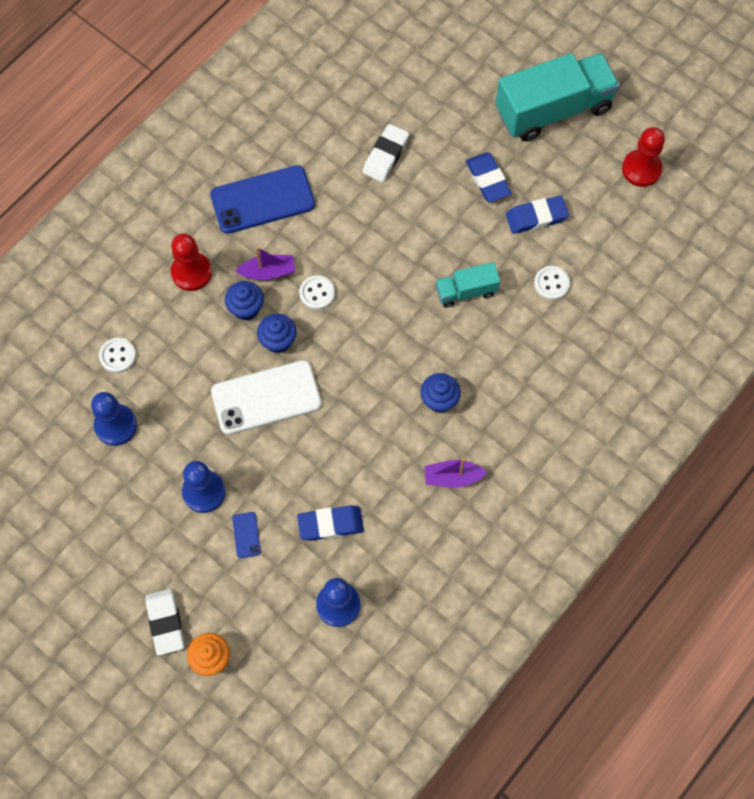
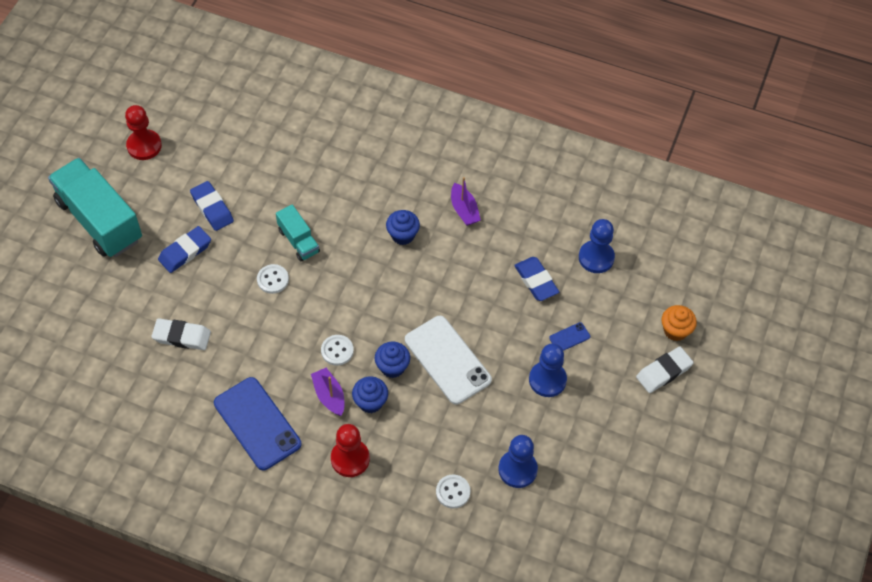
camera: 110 degrees left, 10 degrees down
white button [534,266,570,300] -> white button moved to [257,264,289,294]

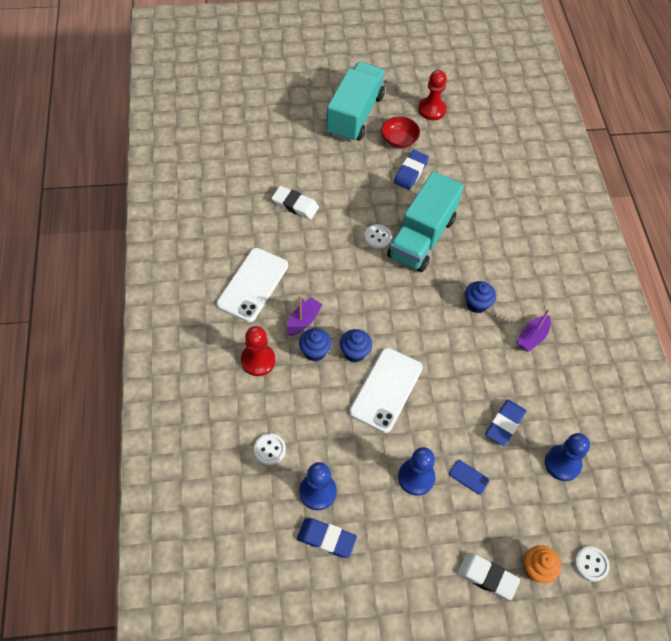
camera: 60 degrees right, 0 degrees up
white eraser [152,318,211,350] -> white eraser turned 45 degrees counterclockwise [272,186,319,220]
blue eraser [158,226,211,273] -> blue eraser moved to [297,518,357,558]
blue phone [214,377,301,470] -> white phone [216,248,288,322]
turquoise truck [276,204,320,261] -> turquoise truck [387,171,464,272], size x2.00
white button [321,335,354,366] -> white button moved to [575,546,610,582]
none -> red bowl [381,116,420,148]

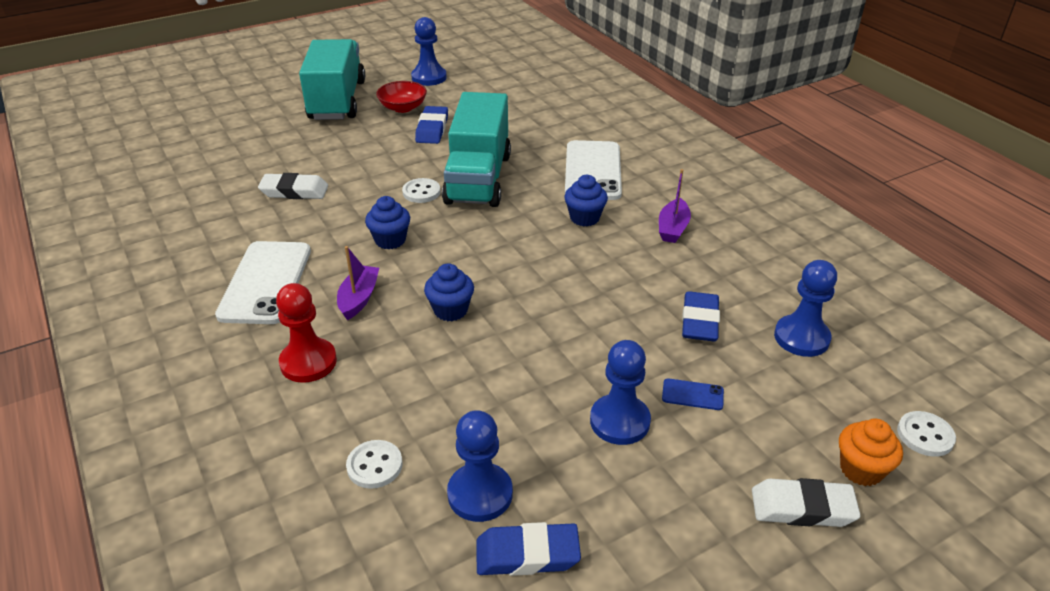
camera: 20 degrees left, 20 degrees down
blue cupcake [299,328,332,361] -> blue cupcake moved to [365,196,410,249]
white phone [349,348,423,433] -> white phone moved to [565,140,622,200]
red pawn [418,70,447,120] -> blue pawn [411,17,447,86]

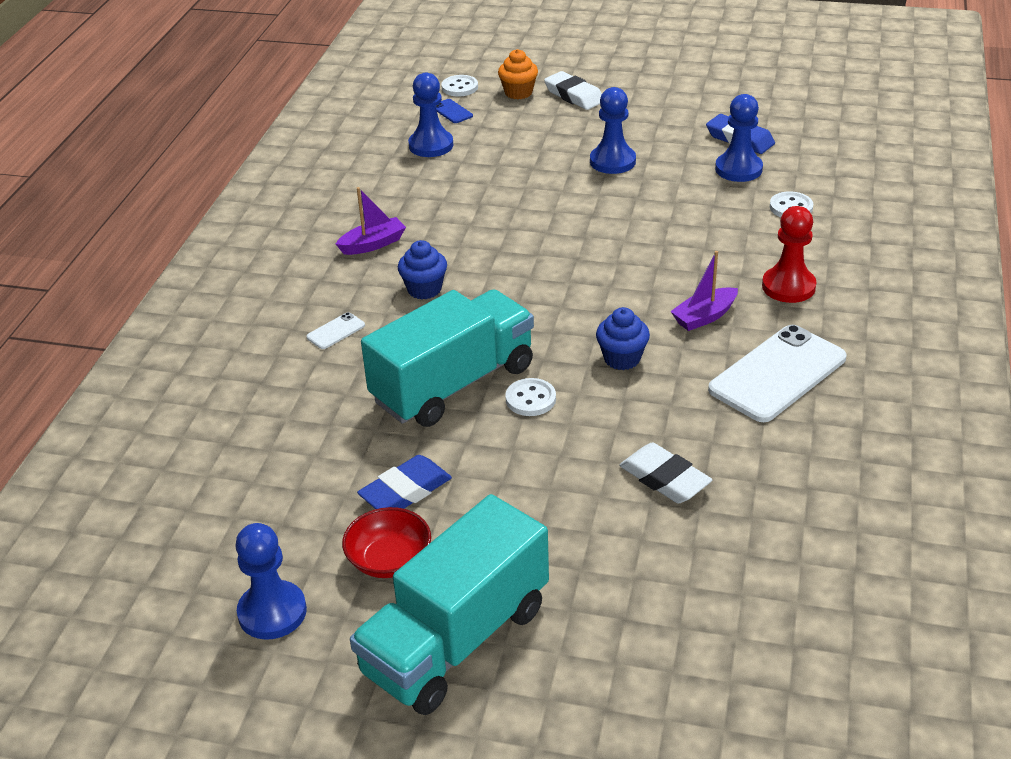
camera: 135 degrees left, 0 degrees up
blue cupcake [424,263,474,321] -> none
white phone [565,140,622,200] -> white phone [306,312,365,349], size x0.42
blue phone [662,378,724,410] -> blue phone moved to [436,99,473,123]
blue eraser [682,291,720,341] -> none

